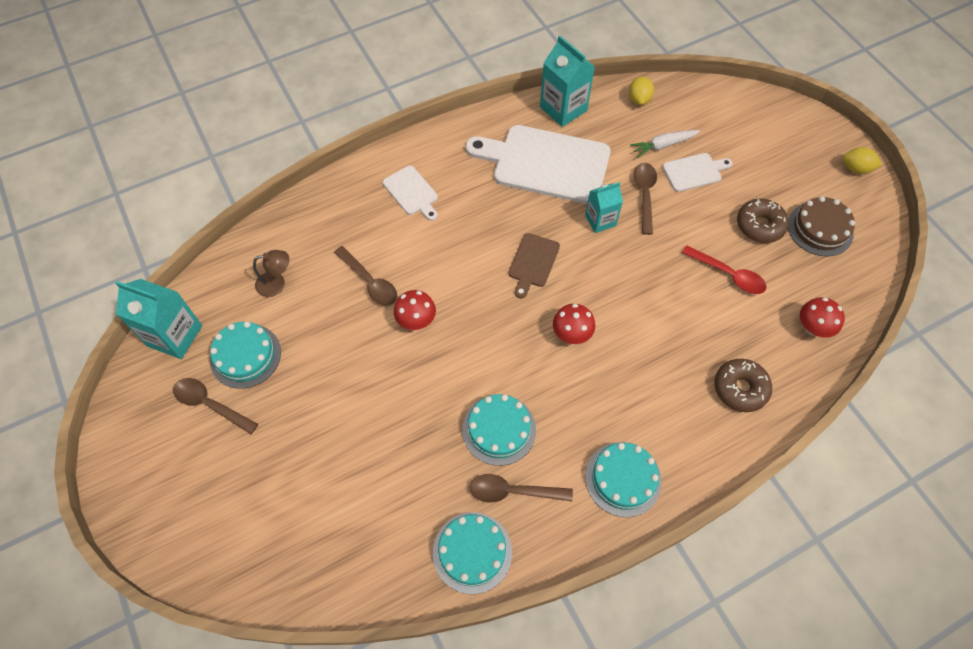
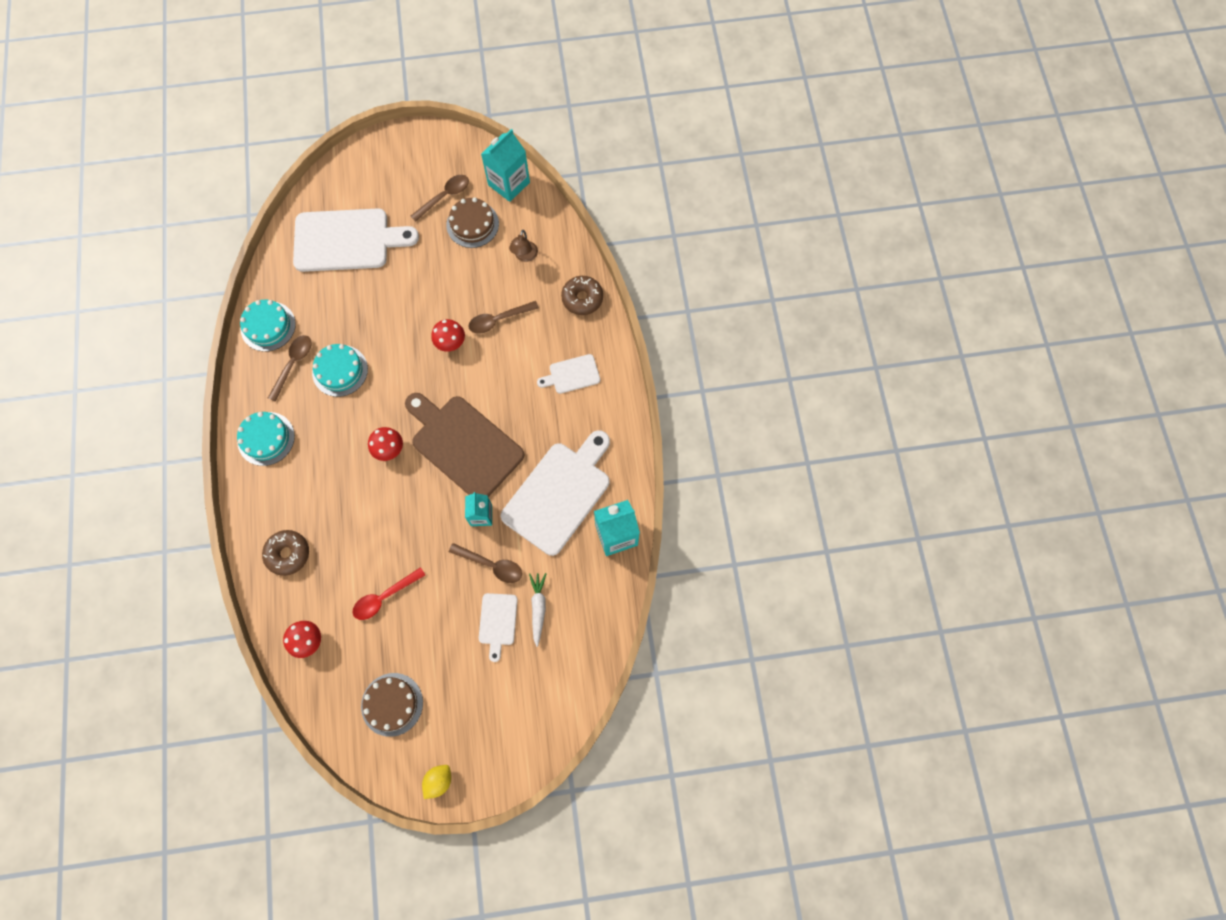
camera: 110 degrees right, 10 degrees up
turquoise cake [210,321,281,389] -> brown cake [446,197,499,248]
brown cutting board [508,233,560,298] -> brown cutting board [405,393,524,497], size x2.09
yellow lemon [629,77,654,105] -> none
brown donut [737,198,789,243] -> brown donut moved to [561,276,603,315]
none -> white cutting board [293,208,419,272]

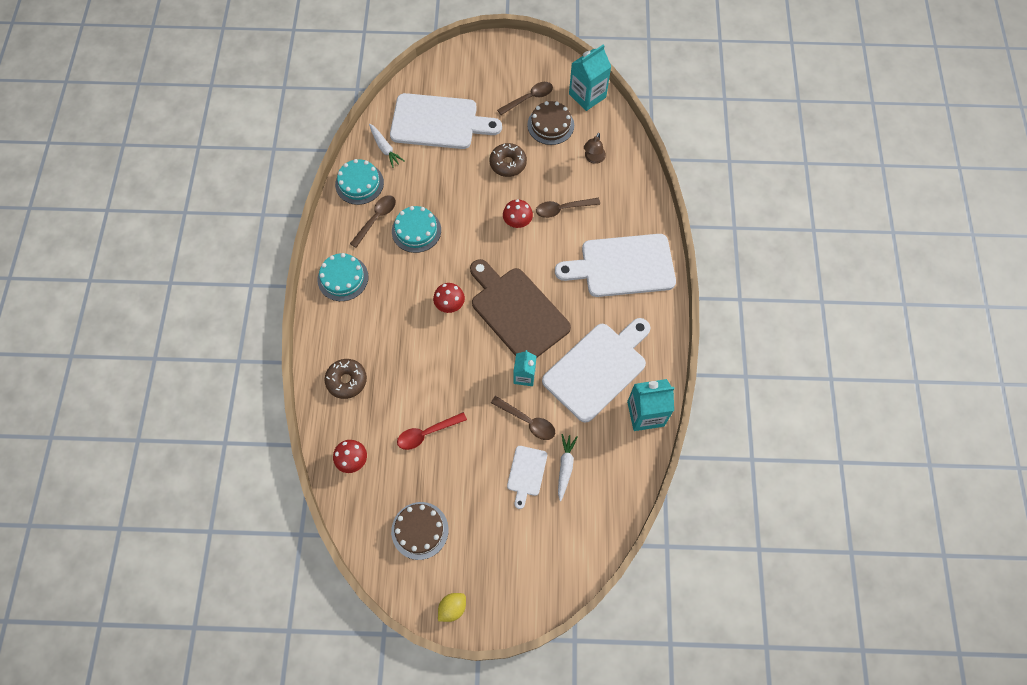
camera: 10 degrees right, 5 degrees down
white cutting board [537,354,600,394] -> white cutting board [555,234,676,297], size x2.09
brown donut [561,276,603,315] -> brown donut moved to [489,143,527,177]
none -> white carrot [369,124,404,168]

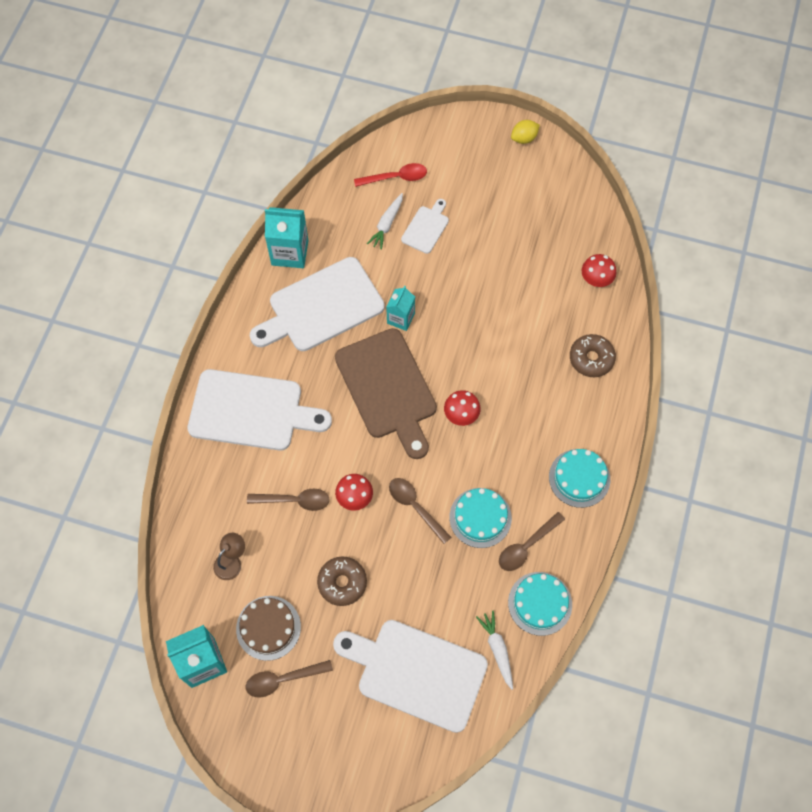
camera: 165 degrees left, 0 degrees up
brown cake [391,502,449,560] -> none
red spoon [397,412,467,450] -> red spoon moved to [354,163,427,187]
brown spoon [491,396,555,440] -> brown spoon moved to [389,478,451,544]

